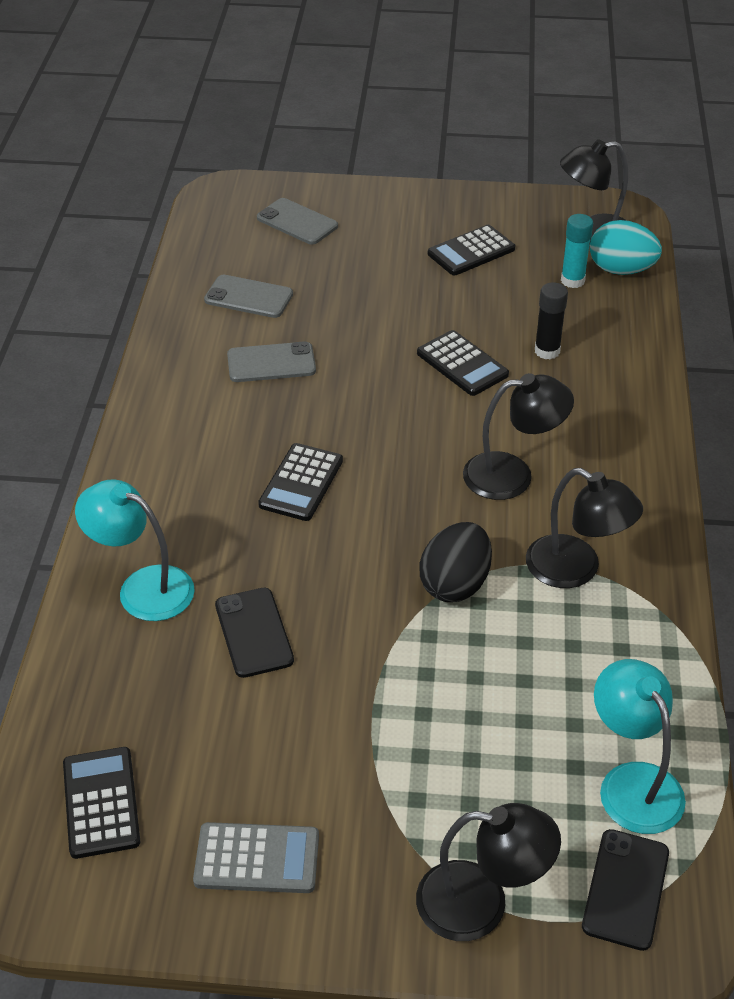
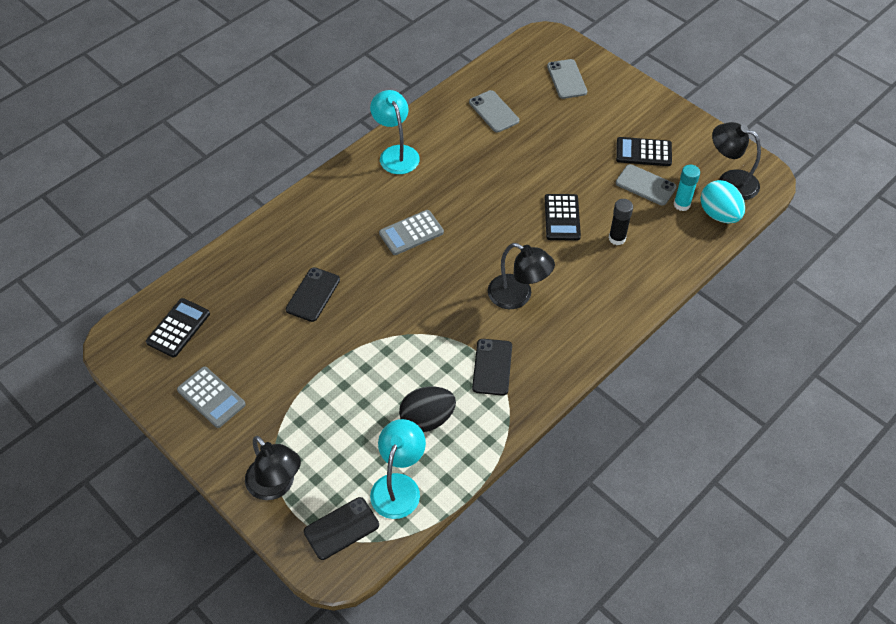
camera: 40 degrees right, 10 degrees up
turquoise lamp [75,480,195,621] -> turquoise lamp moved to [370,90,420,174]
grey phone [227,341,316,382] -> grey phone moved to [616,164,677,206]
black calculator [258,443,343,521] -> grey calculator [379,210,444,255]
black egg [419,522,492,602] -> black egg moved to [399,386,456,432]
black lamp [526,468,643,588] -> black phone [472,339,512,396]

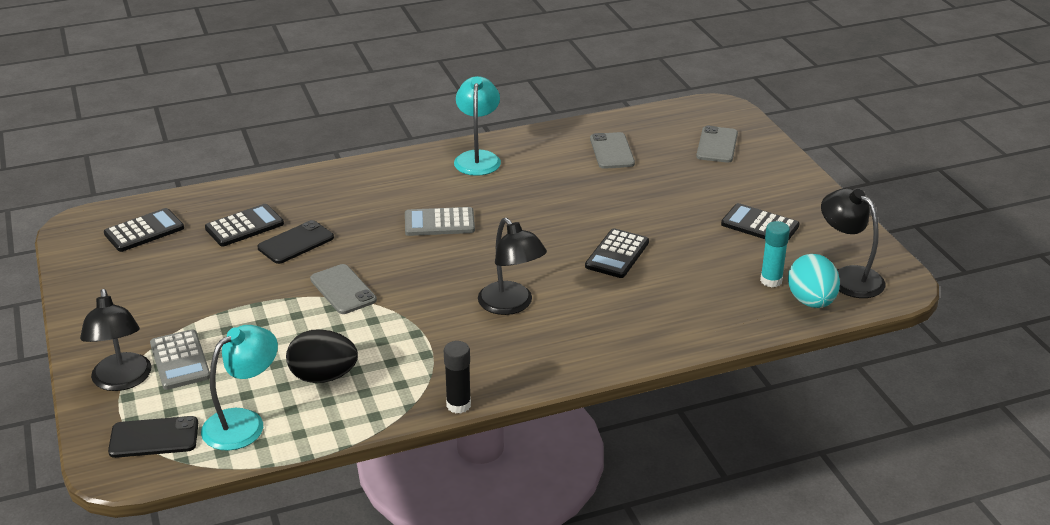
camera: 25 degrees right, 20 degrees down
grey calculator [177,366,246,428] -> grey calculator moved to [150,329,210,390]
black phone [472,339,512,396] -> none
black glue stick [609,199,633,245] -> black glue stick moved to [444,341,471,413]
grey phone [616,164,677,206] -> grey phone moved to [310,264,377,314]
none -> black calculator [205,204,284,246]

